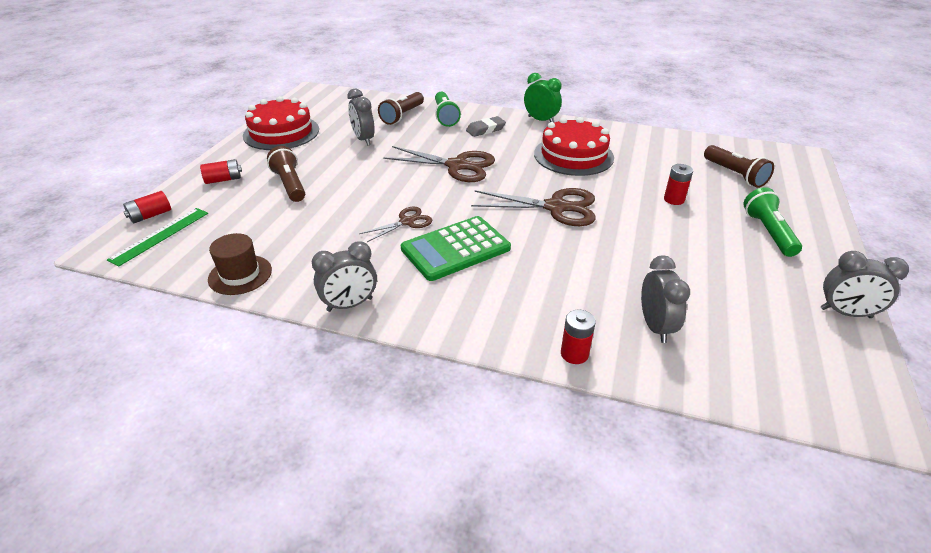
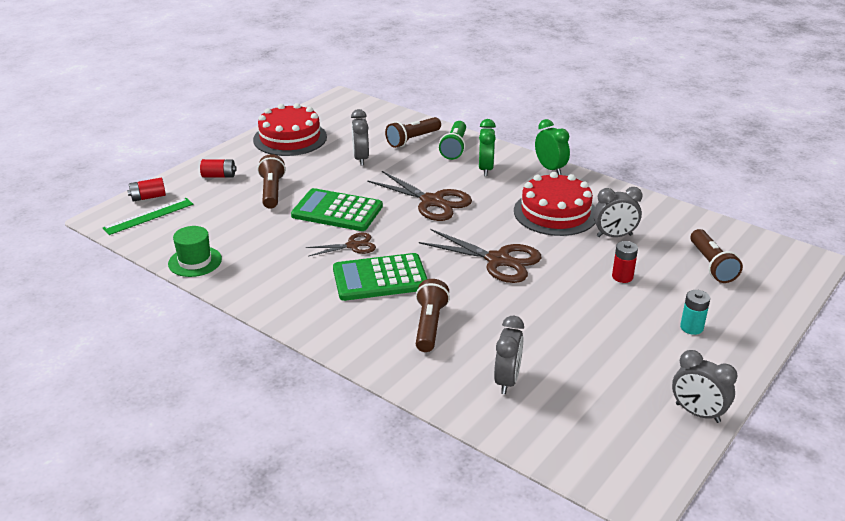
camera: 20 degrees right, 5 degrees down
brown hat [208,233,272,295] -> green hat [168,226,222,277]
grey clock [312,241,377,312] -> grey clock moved to [593,187,643,237]
grey eraser [466,116,506,137] -> green clock [479,119,496,176]
red battery [561,310,596,364] -> none
green flashlight [743,187,802,257] -> turquoise battery [680,290,710,335]
none -> green calculator [291,188,383,231]
none -> brown flashlight [416,279,450,352]

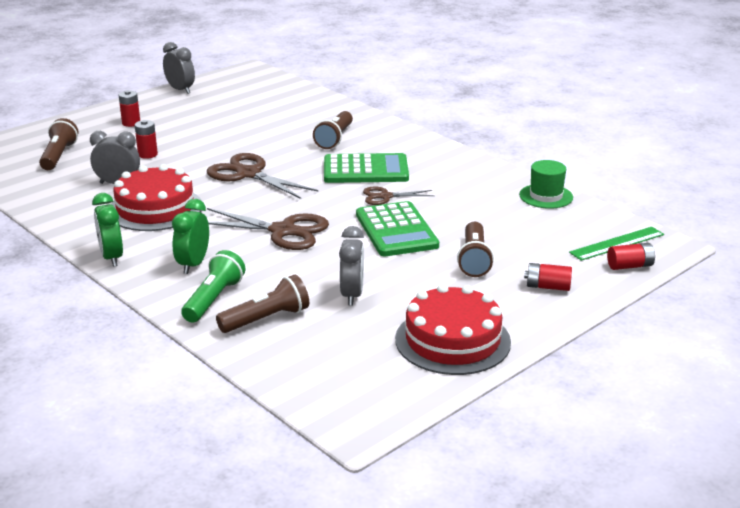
camera: 170 degrees left, 5 degrees down
green calculator [291,188,383,231] -> green calculator turned 45 degrees clockwise [356,201,439,257]
brown scissors [367,171,472,221] -> brown scissors turned 150 degrees clockwise [207,208,329,250]
grey clock [494,316,524,394] -> none
turquoise battery [680,290,710,335] -> red battery [119,90,140,127]

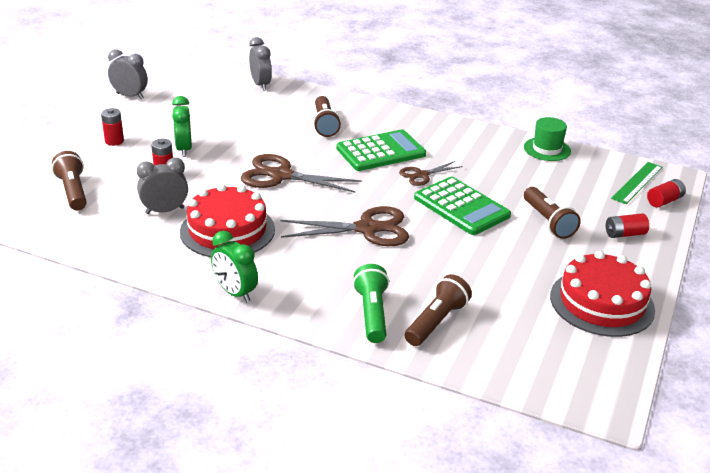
camera: 25 degrees left, 5 degrees up
green clock [172,199,209,274] -> green clock moved to [172,96,192,157]
grey clock [339,226,364,306] -> grey clock moved to [249,37,272,91]

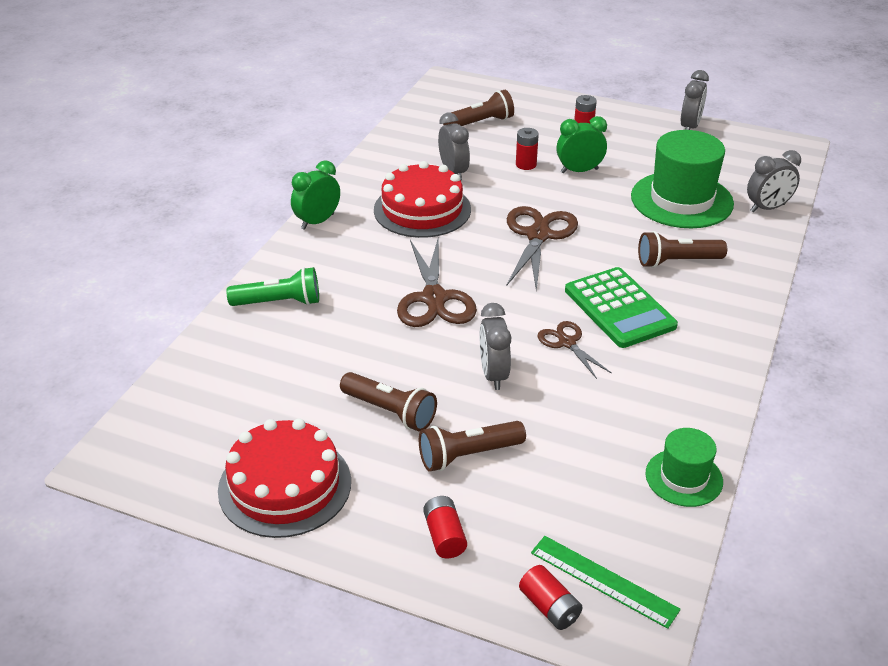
camera: 90 degrees right, 5 degrees up
brown flashlight [404,274,472,346] -> brown flashlight moved to [340,372,437,432]
green calculator [414,177,511,235] -> grey clock [480,303,511,390]
none -> green hat [631,130,734,228]

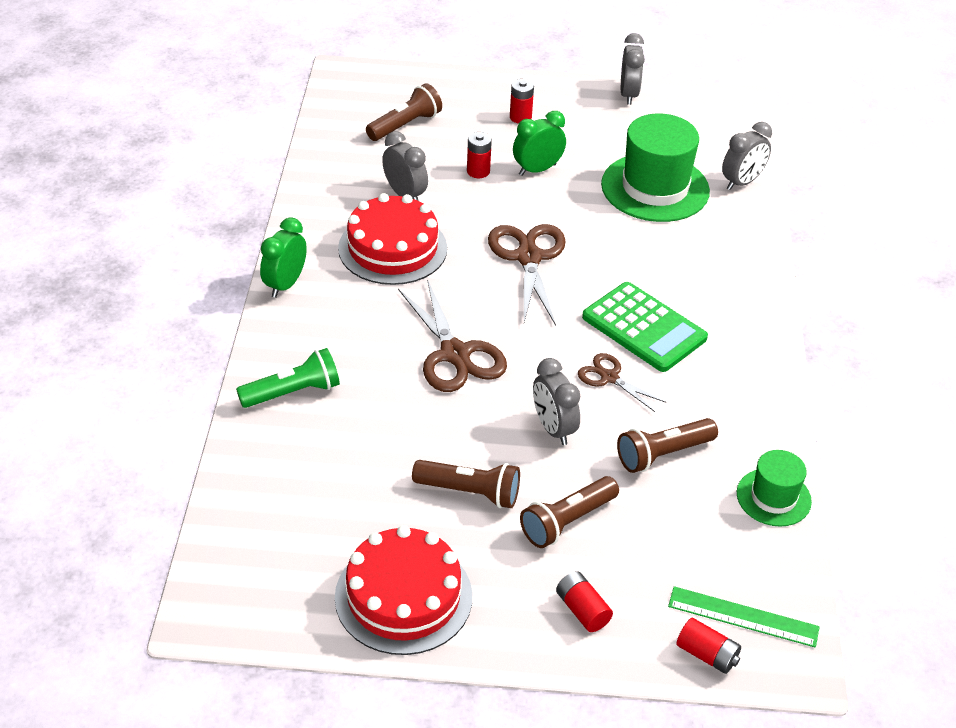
camera: 20 degrees left, 5 degrees up
brown flashlight [638,231,727,268] -> brown flashlight moved to [617,418,718,473]

